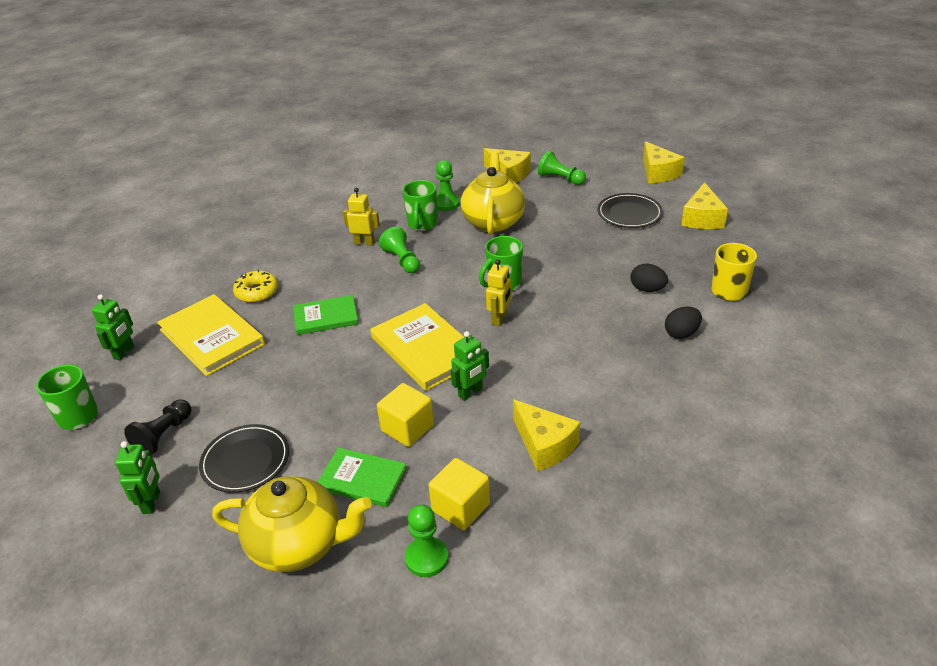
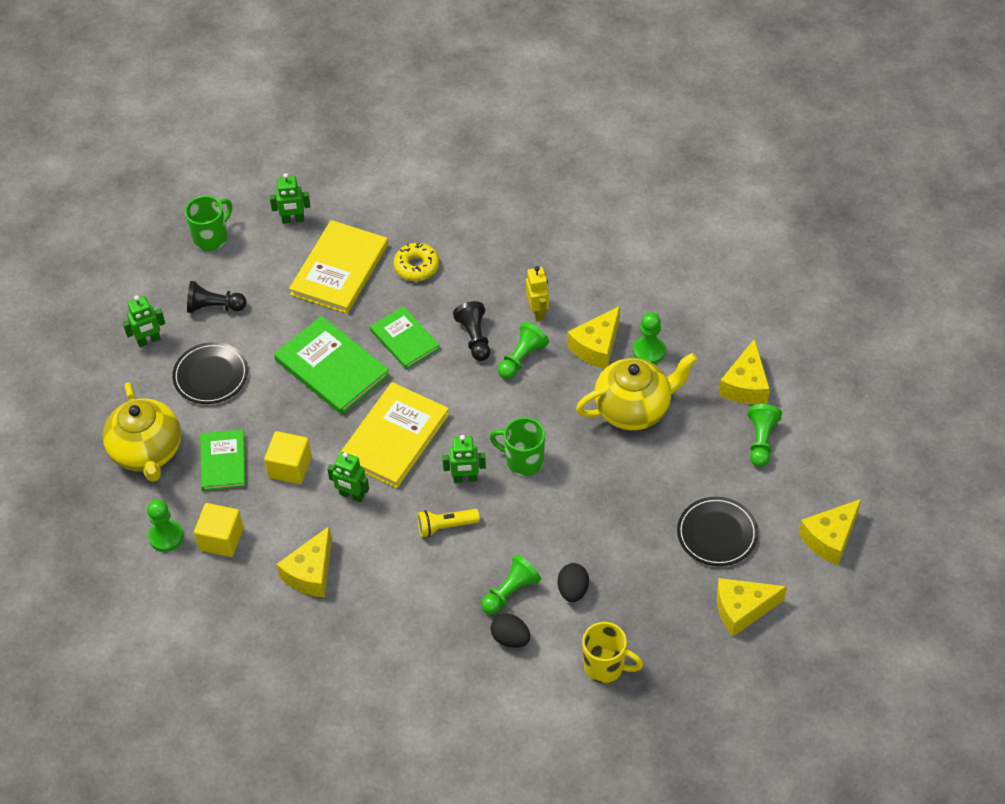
camera: 65 degrees right, 15 degrees up
green mug [402,180,438,231] -> yellow cheese [568,306,620,369]
yellow robot [486,259,512,326] -> green robot [443,435,486,483]
none -> green book [274,316,390,415]
none -> yellow flashlight [417,509,480,537]
none -> black pawn [453,301,490,361]
none -> green pawn [481,554,541,615]

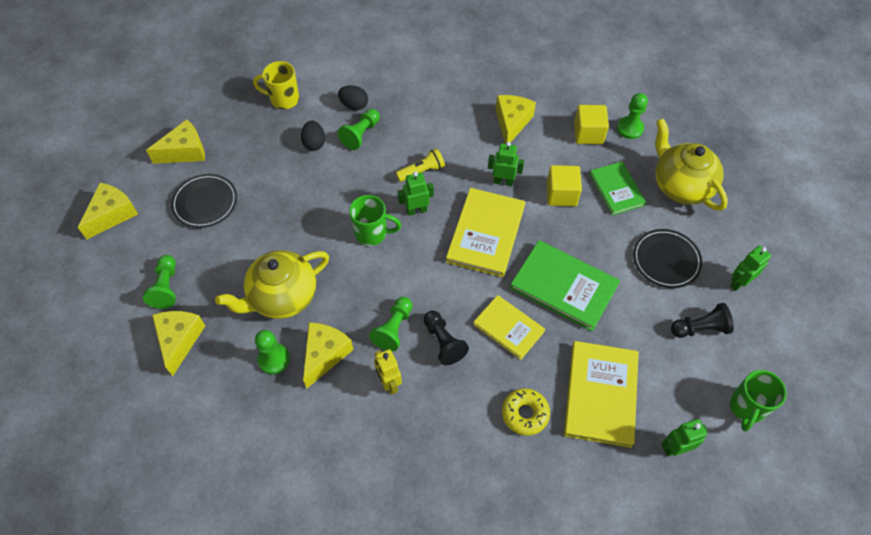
camera: 165 degrees right, 5 degrees up
green book [370,306,440,369] -> yellow book [473,295,545,360]

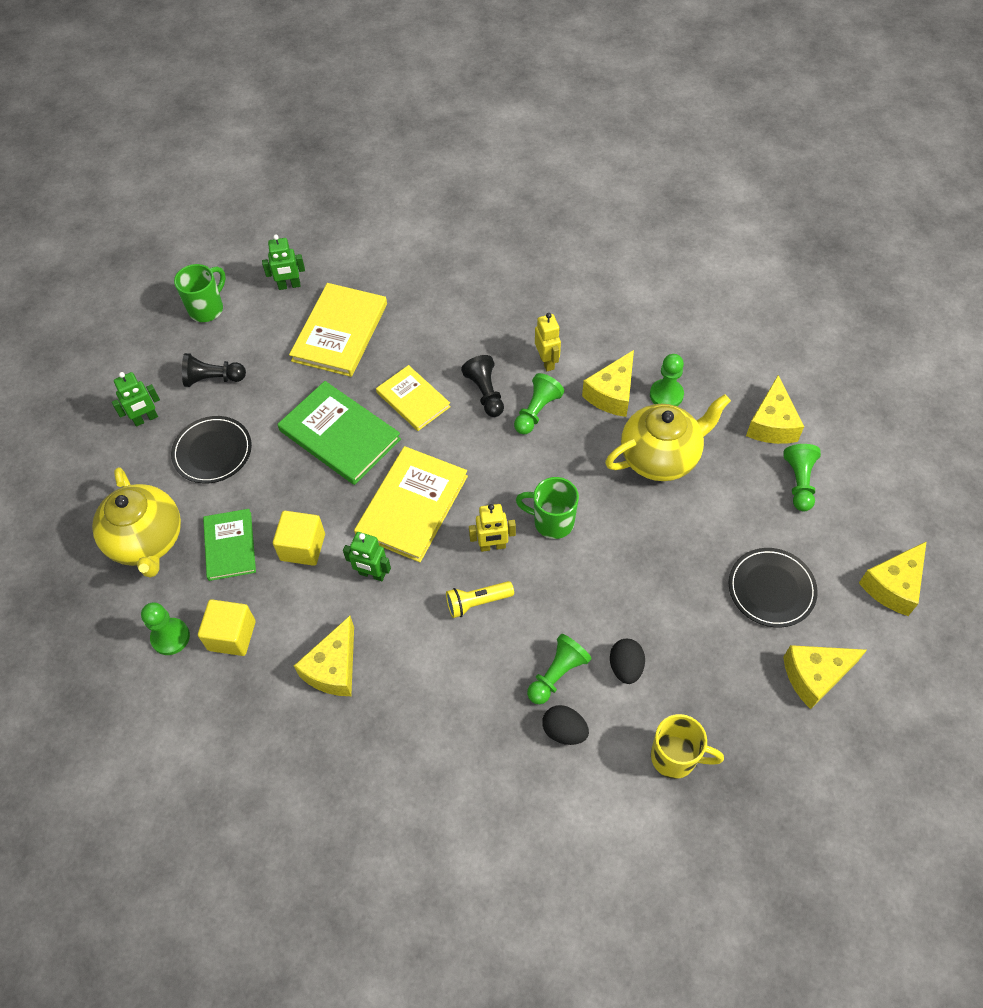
camera: 170 degrees left, 0 degrees up
green robot [398,172,434,216] -> yellow robot [469,504,516,552]
yellow donut [502,388,550,436] -> none

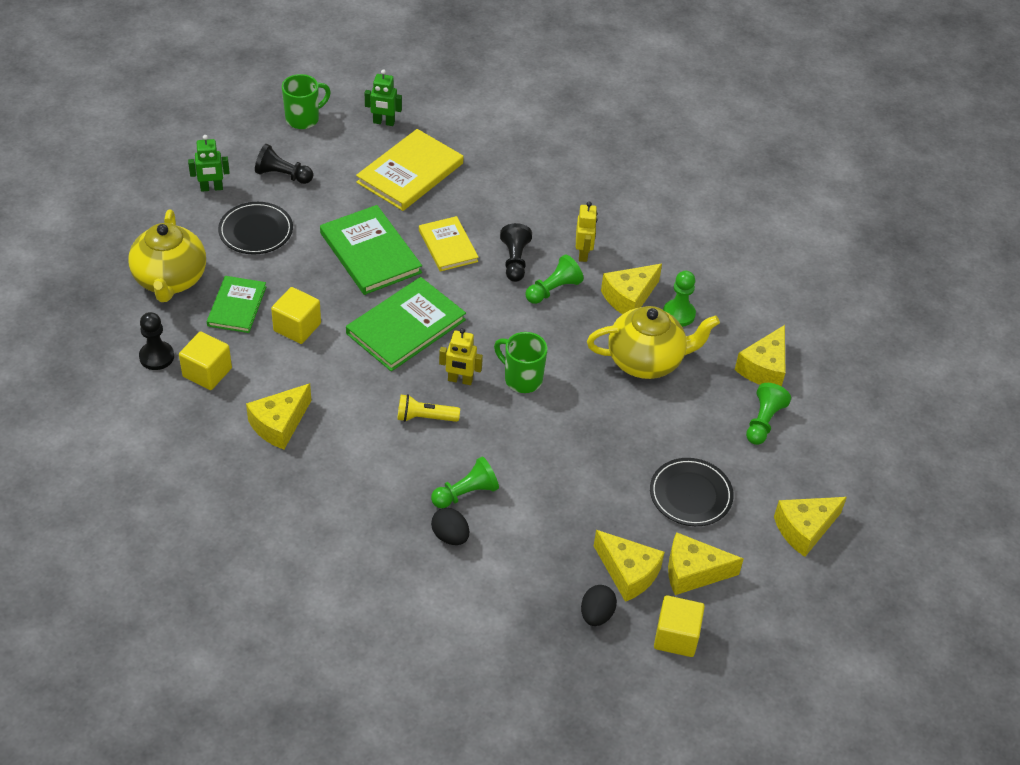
camera: 15 degrees right, 10 degrees down
green pawn [141,602,190,655] -> black pawn [139,312,174,370]
green robot [343,532,391,581] -> none
yellow book [354,446,468,562] -> green book [346,277,466,372]
black egg [610,639,645,684] -> black egg moved to [581,585,617,626]
yellow mug [651,714,724,779] -> none
none -> yellow cheese [594,530,665,602]
none -> yellow cube [654,595,705,657]

